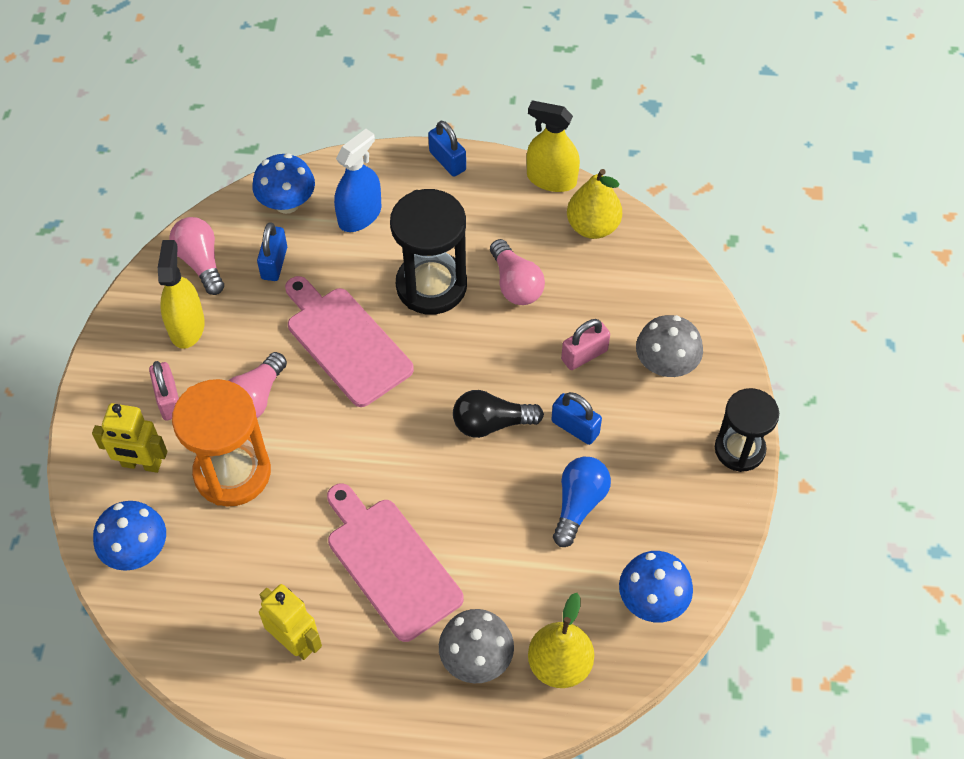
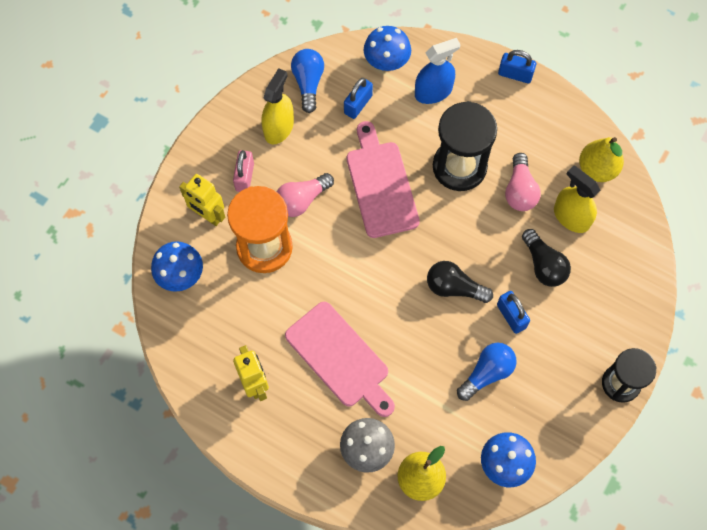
camera: 25 degrees right, 10 degrees up
pink light bulb [169,217,224,295] -> blue light bulb [291,49,324,113]
pink cutting board [327,483,464,642] -> pink cutting board turned 150 degrees clockwise [285,302,395,417]
blue padlock [428,121,466,177] -> blue padlock turned 60 degrees counterclockwise [498,50,536,83]
yellow spray bottle [526,101,580,192] -> yellow spray bottle moved to [554,166,600,233]
pink padlock [561,319,610,370] -> black light bulb [522,229,571,287]
grey mushroom [636,315,703,377] -> none

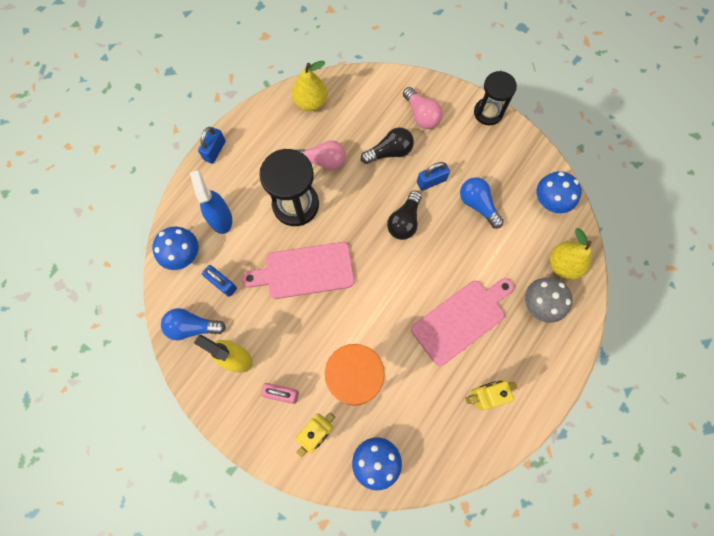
camera: 85 degrees left, 5 degrees up
pink light bulb [277,173,334,217] -> pink light bulb moved to [403,87,443,129]
yellow spray bottle [554,166,600,233] -> none

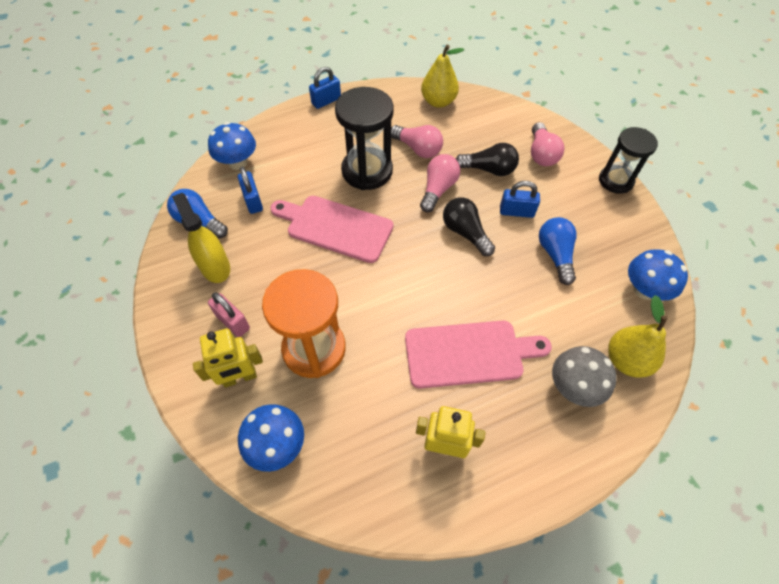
camera: 30 degrees right, 15 degrees down
blue spray bottle [190,170,232,234] -> none
black light bulb [387,191,422,240] -> black light bulb turned 90 degrees clockwise [443,197,495,256]
none -> pink light bulb [420,154,460,212]

